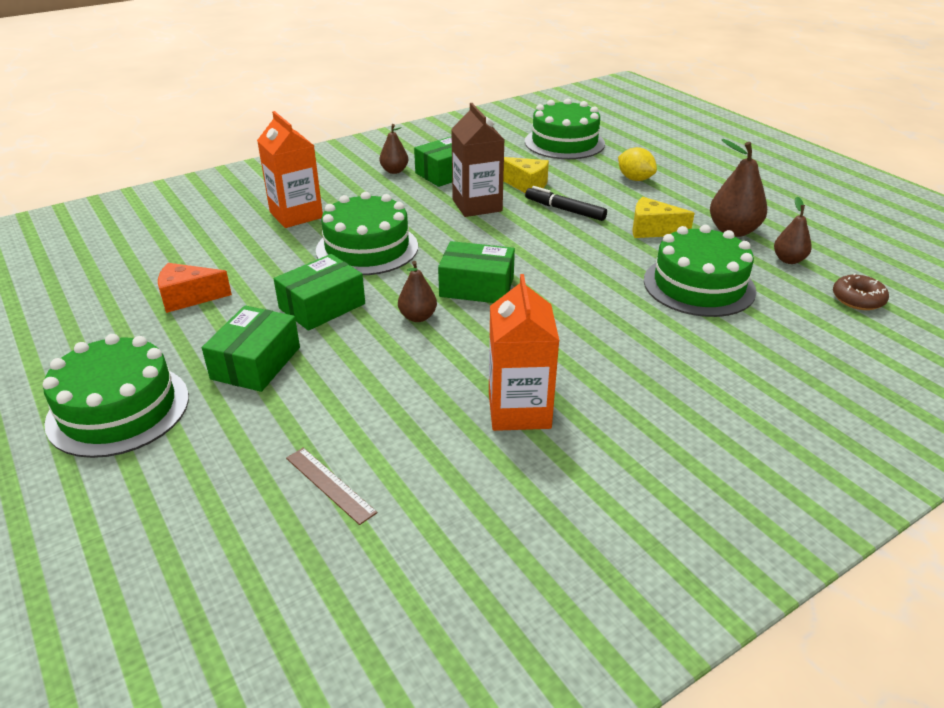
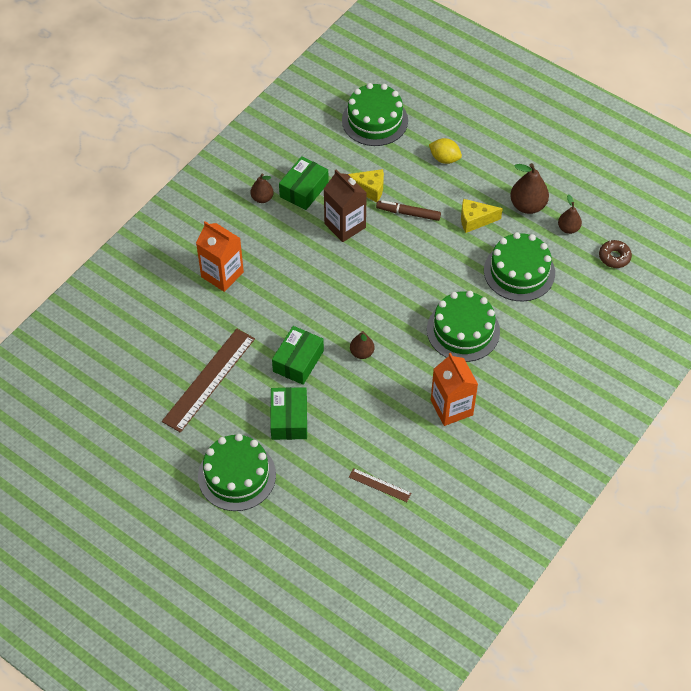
camera: 20 degrees left, 20 degrees up
orange cheese [158,263,232,313] -> brown ruler [162,329,255,433]
green cake [316,192,418,275] -> green cake moved to [427,291,500,362]
green box [438,241,515,303] -> none
black marker [525,186,607,221] -> brown marker [376,200,441,221]

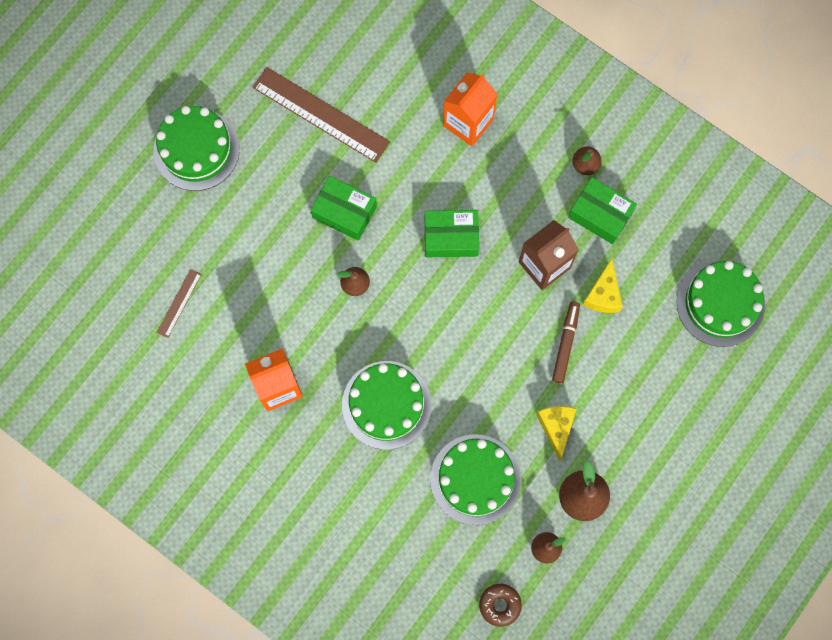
camera: 90 degrees right, 20 degrees up
green box [270,387,307,440] -> green box moved to [425,210,479,257]
yellow lemon [429,138,462,164] -> none

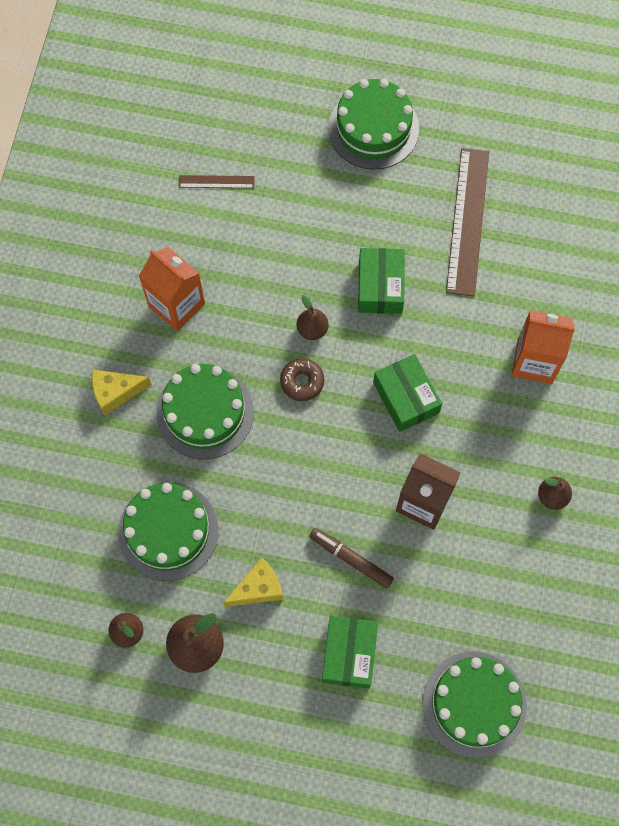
camera: 65 degrees right, 5 degrees down
brown donut [479,584,522,627] -> brown donut moved to [280,359,324,401]
brown marker [552,302,580,383] -> brown marker turned 135 degrees counterclockwise [309,528,394,588]
green box [568,177,637,244] -> green box moved to [322,616,378,689]
yellow cheese [583,259,623,313] -> yellow cheese moved to [92,370,152,416]

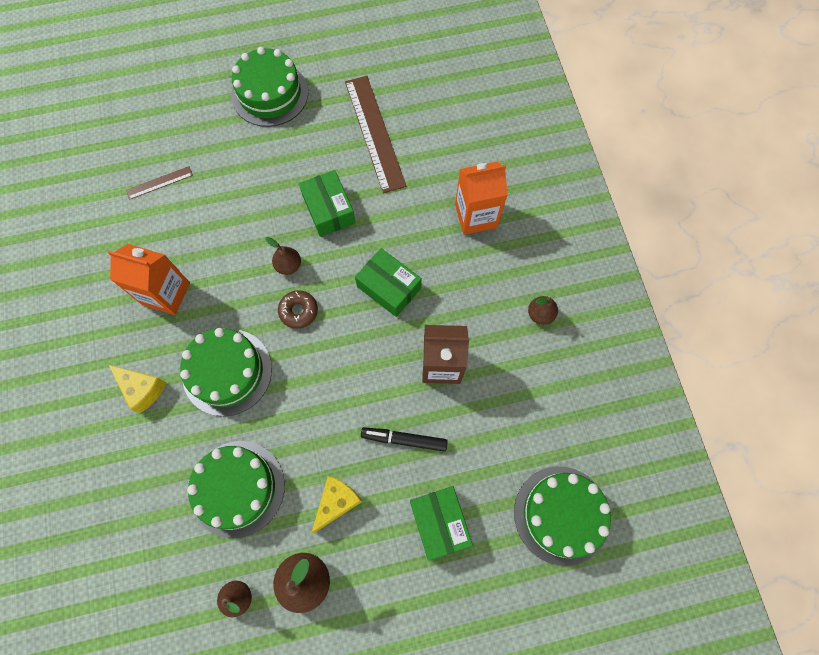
camera: 25 degrees left, 0 degrees up
yellow cheese [92,370,152,416] -> yellow cheese turned 105 degrees counterclockwise [109,365,166,413]
brown marker [309,528,394,588] -> black marker [361,427,448,452]

